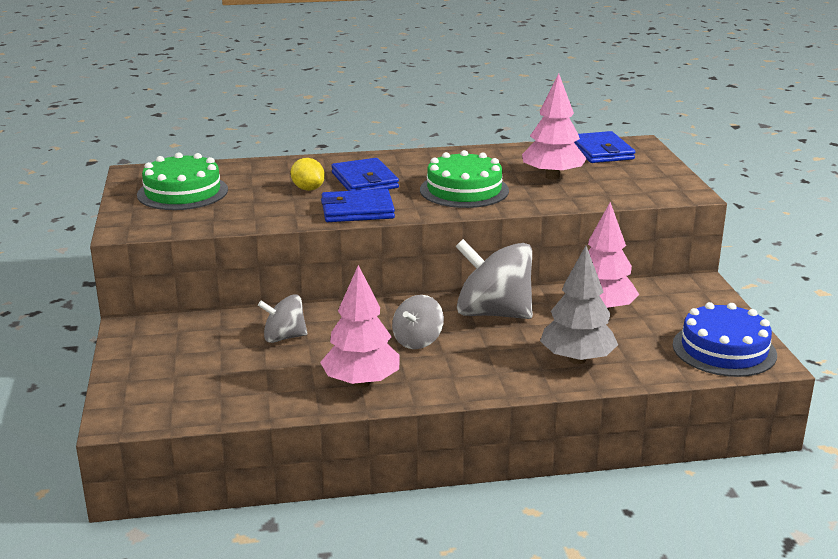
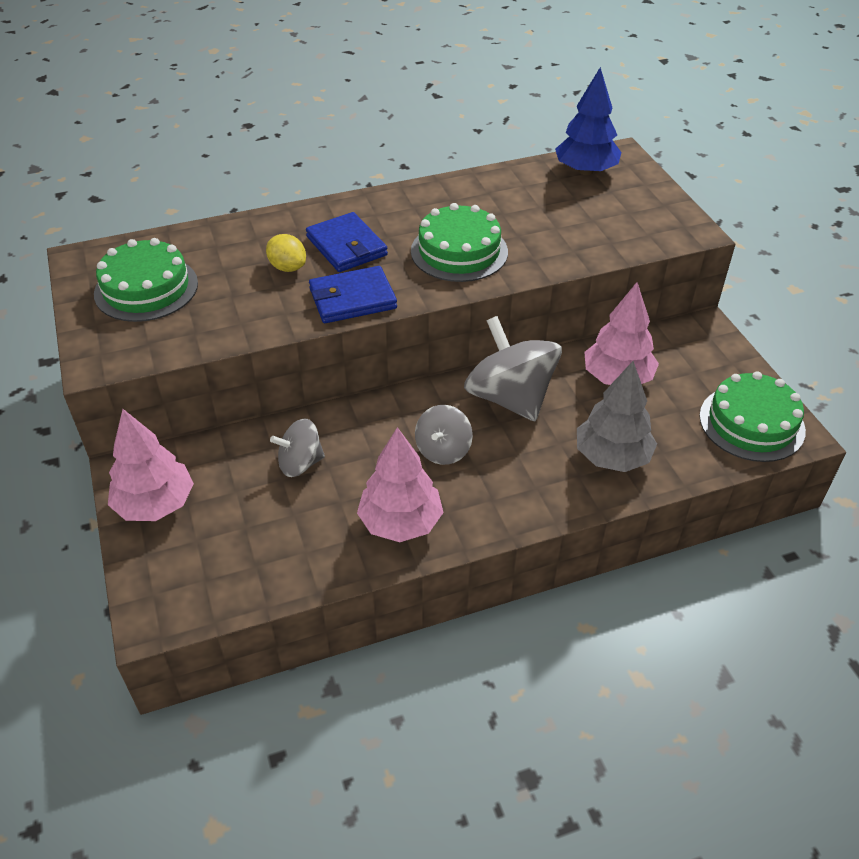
camera: 10 degrees left, 20 degrees up
grey spinning top [455,239,533,319] -> grey spinning top turned 45 degrees clockwise [464,316,562,421]
pink tree [522,73,587,180] -> pink tree moved to [108,409,194,521]
blue wallet [574,131,635,163] -> blue tree [555,67,622,175]
blue cake [673,302,777,377] -> green cake [699,371,806,462]

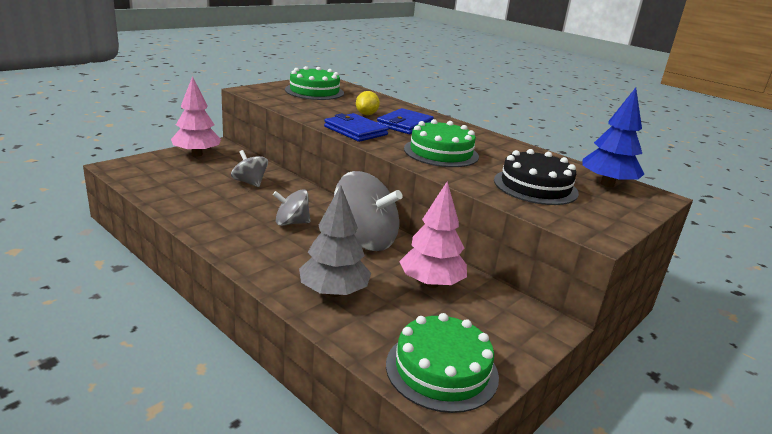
camera: 60 degrees right, 20 degrees down
pink tree [357,427,444,542] -> none
grey spinning top [464,316,562,421] -> grey spinning top turned 90 degrees clockwise [334,171,403,251]
none -> black cake [494,149,579,205]

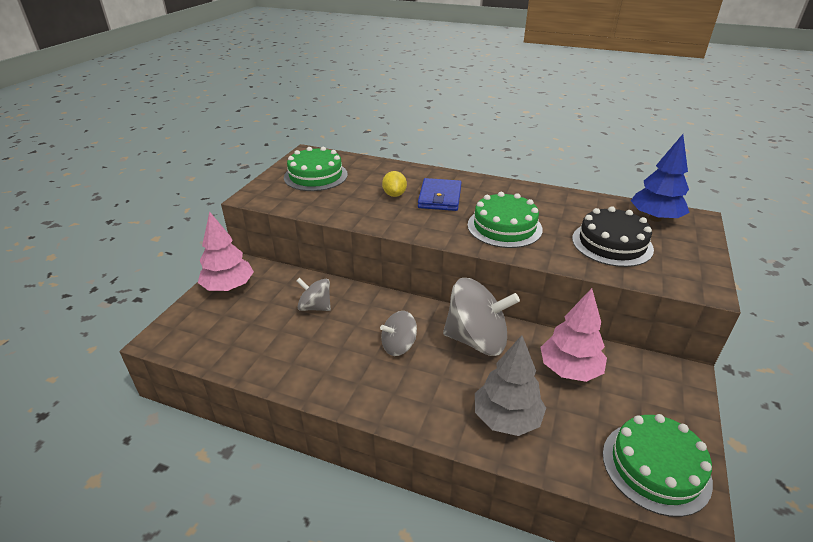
camera: 20 degrees left, 10 degrees up
blue wallet [324,113,389,142] -> none

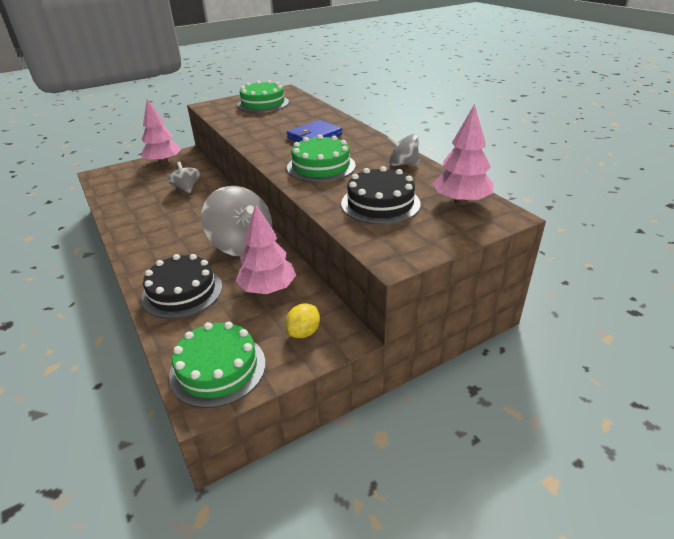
camera: 40 degrees right, 0 degrees up
grey spinning top [380,311,417,356] -> grey spinning top moved to [387,134,419,166]
yellow lemon [382,171,407,197] -> yellow lemon moved to [286,304,320,338]
grey tree [475,335,546,436] -> black cake [141,254,222,319]
blue tree [631,134,689,222] -> pink tree [433,104,493,205]

